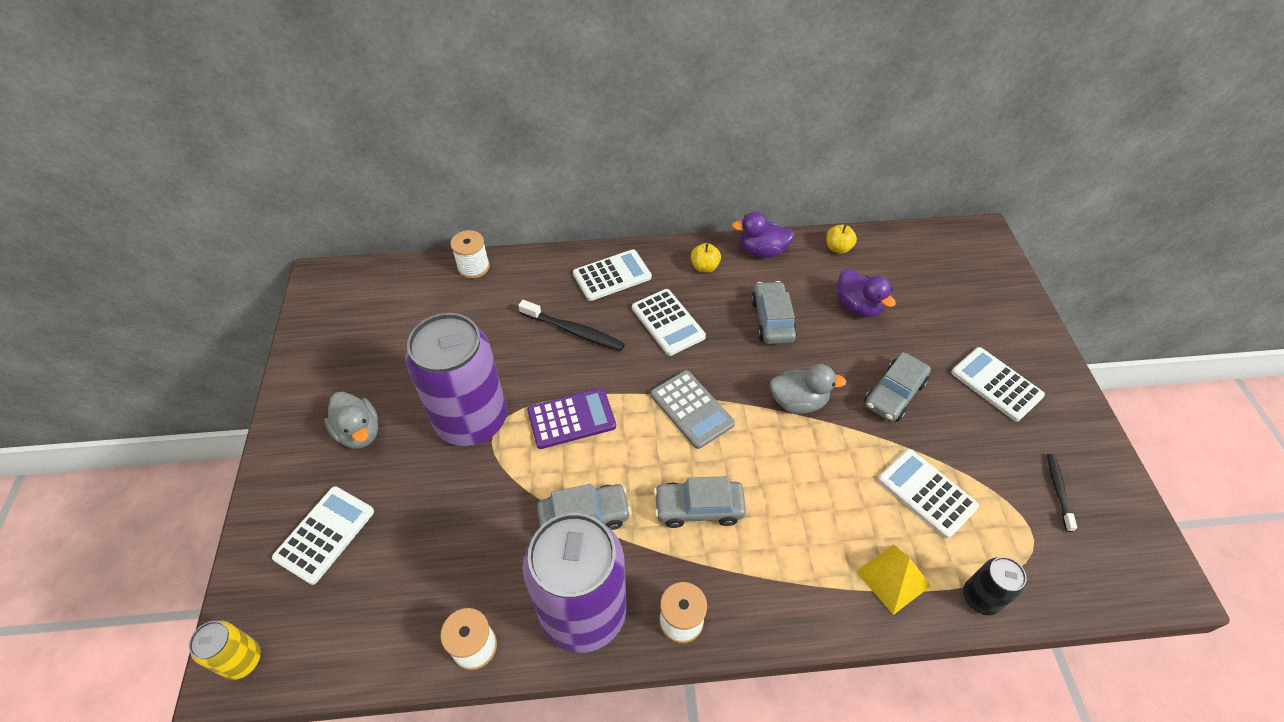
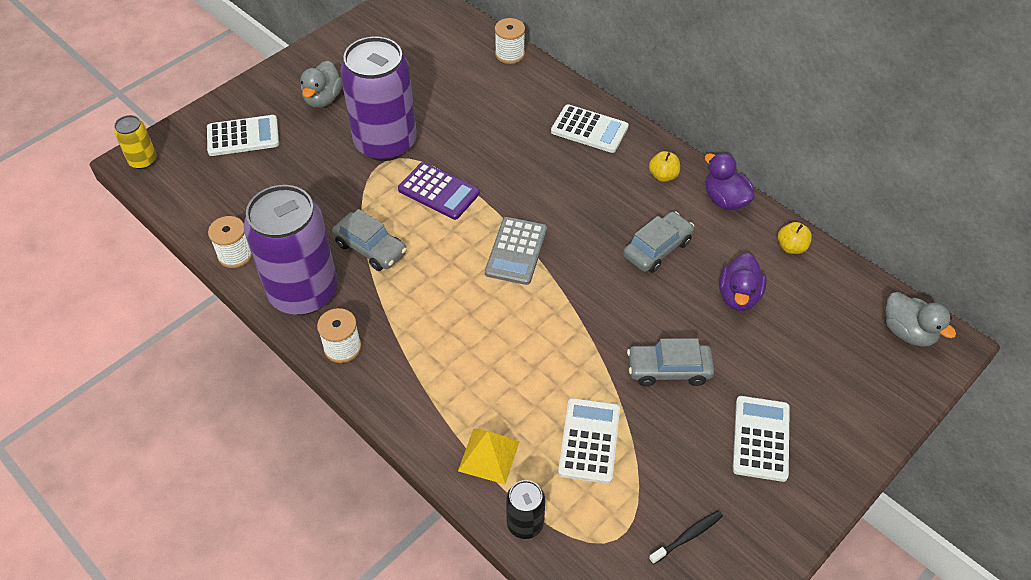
camera: 50 degrees right, 0 degrees up
black toothbrush [518,300,625,351] -> none
white calculator [632,289,706,356] -> none
grey car [654,476,746,528] -> none
grey duck [770,364,846,414] -> grey duck moved to [885,292,956,347]

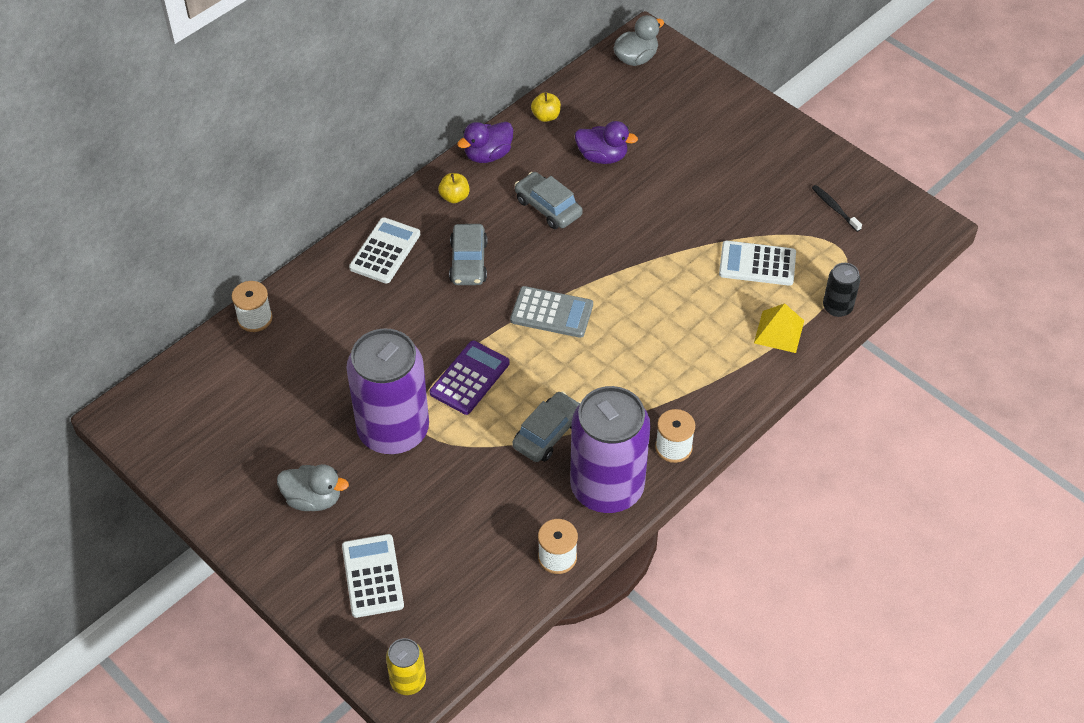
camera: 90 degrees left, 0 degrees up
grey car [627,338,715,386] -> grey car moved to [449,224,487,285]
white calculator [733,396,790,482] -> none

